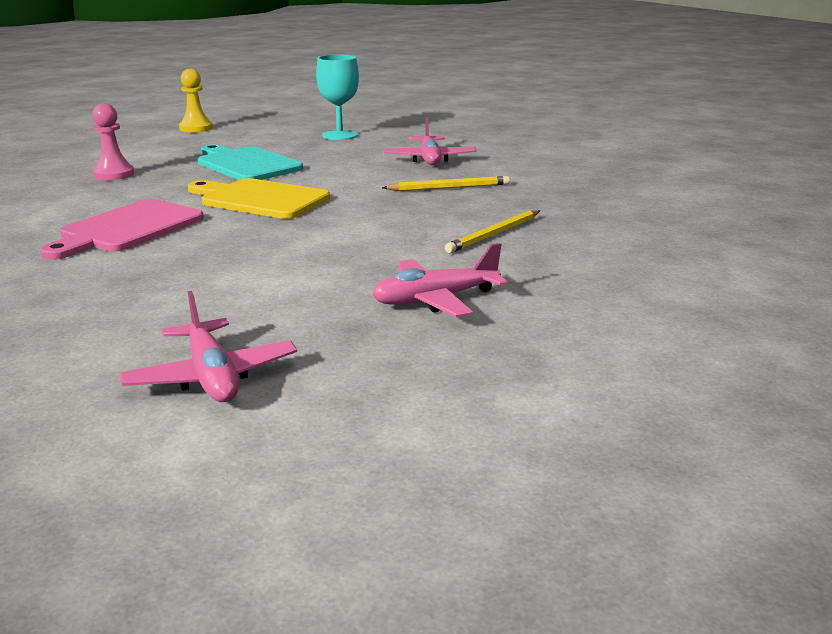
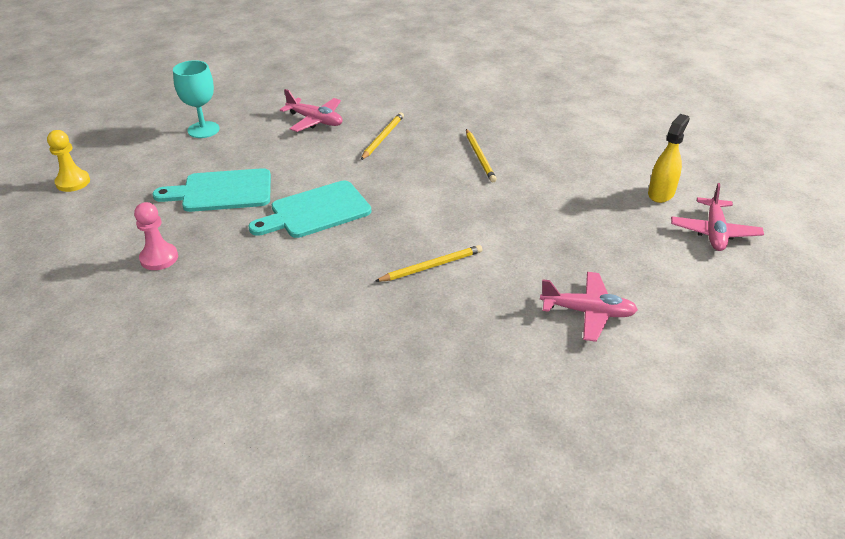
camera: 55 degrees left, 15 degrees up
pink cutting board [40,199,204,260] -> none
yellow cutting board [188,178,330,219] -> turquoise cutting board [248,181,371,238]
pink plane [372,243,508,317] -> pink plane moved to [671,183,764,251]
none -> yellow pencil [375,245,482,282]
none -> yellow spray bottle [648,114,690,203]

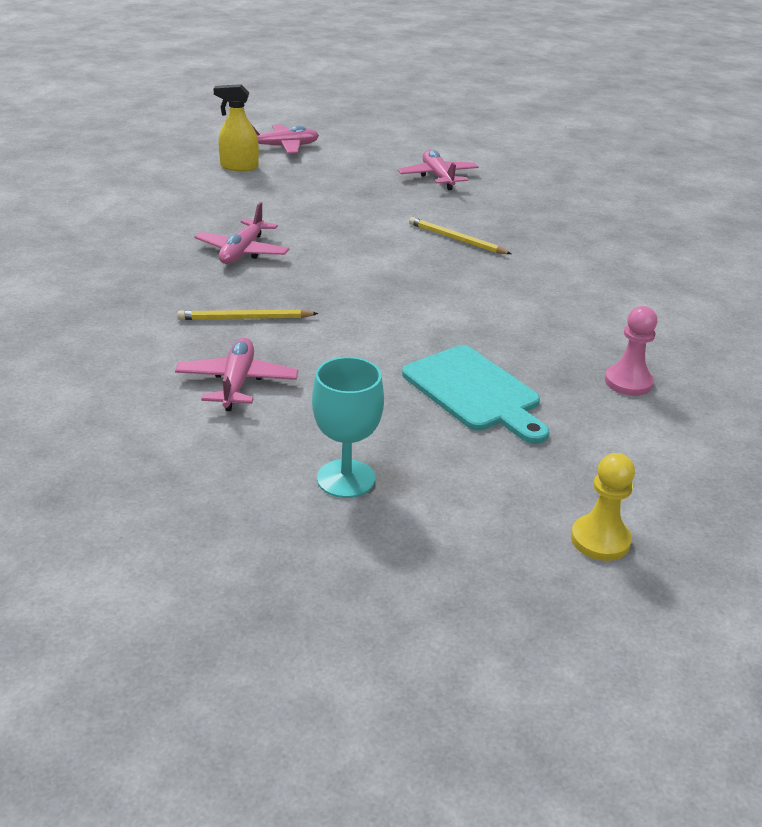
camera: 120 degrees left, 5 degrees down
turquoise cutting board [248,181,371,238] -> none
yellow pencil [466,129,497,182] -> pink plane [194,202,290,264]

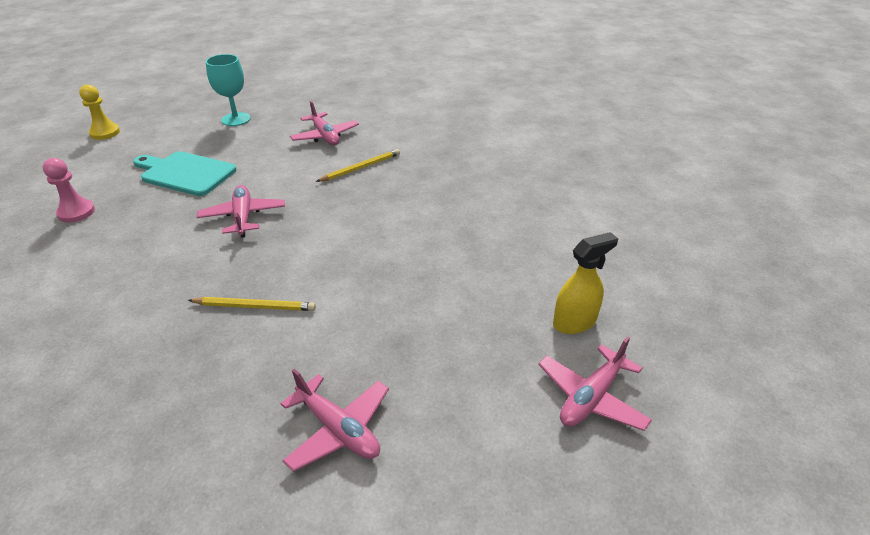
camera: 150 degrees right, 5 degrees up
pink plane [194,202,290,264] -> pink plane moved to [197,185,285,238]

